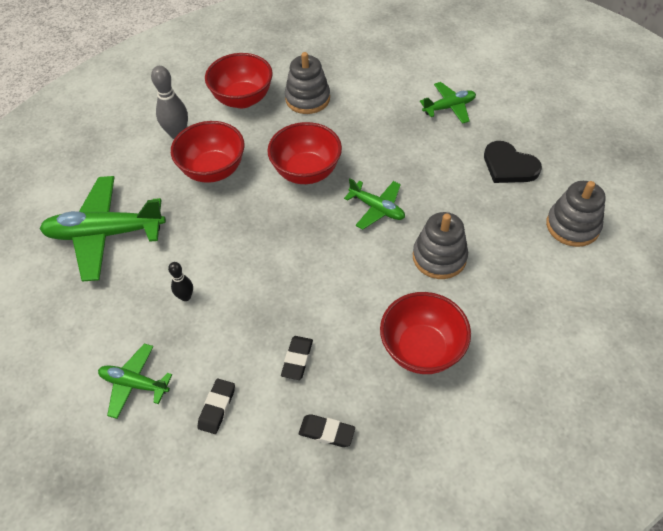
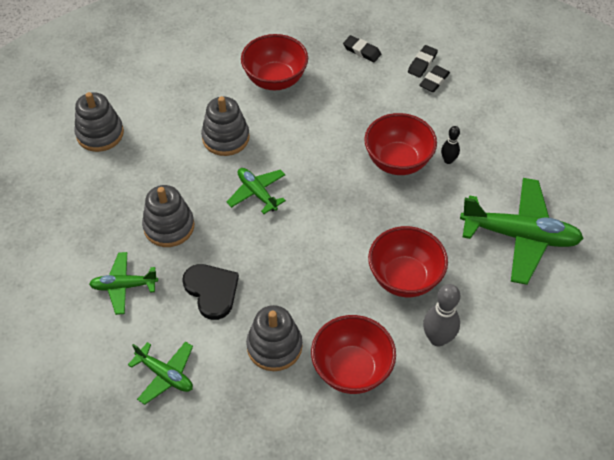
camera: 165 degrees left, 0 degrees up
green plane [98,344,172,419] -> green plane moved to [128,341,193,405]
red bowl [267,122,342,184] -> red bowl moved to [364,113,437,175]
black eraser [281,336,313,380] -> black eraser moved to [408,45,438,78]
black heart [484,141,542,183] -> black heart moved to [182,264,239,320]
none -> grey stacking toy [142,185,194,247]

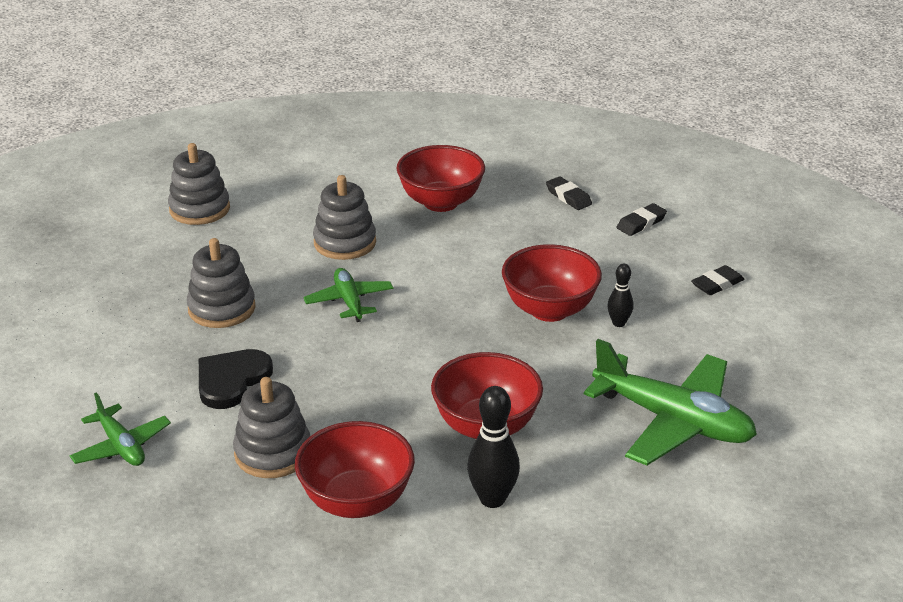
camera: 20 degrees right, 20 degrees down
green plane [89,252,158,315] -> none
black heart [182,264,239,320] -> black heart turned 135 degrees counterclockwise [199,349,273,409]
black eraser [419,65,450,92] -> black eraser moved to [691,265,744,295]
grey bowling pin [423,284,460,346] -> black bowling pin [467,386,520,508]

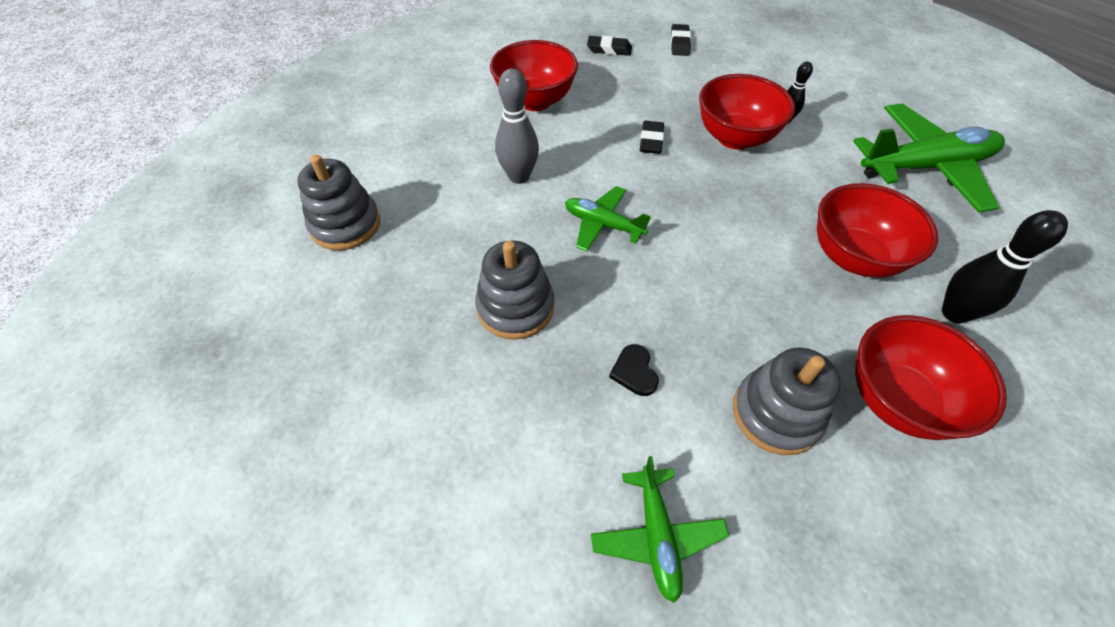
camera: 45 degrees left, 20 degrees up
green plane [70,393,171,466] -> green plane turned 75 degrees clockwise [591,456,729,603]
black heart [199,349,273,409] -> black heart [609,344,659,396], size x0.55
grey stacking toy [313,175,376,260] -> grey bowling pin [495,69,539,184]
black eraser [691,265,744,295] -> black eraser moved to [640,121,664,154]

